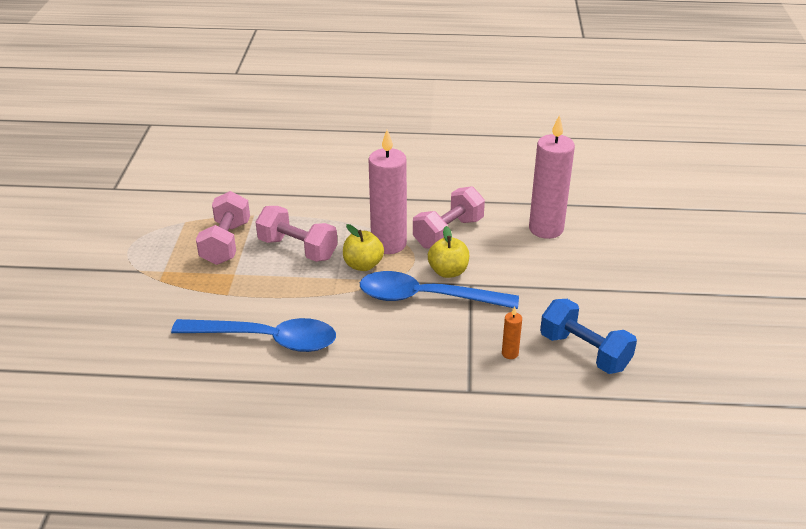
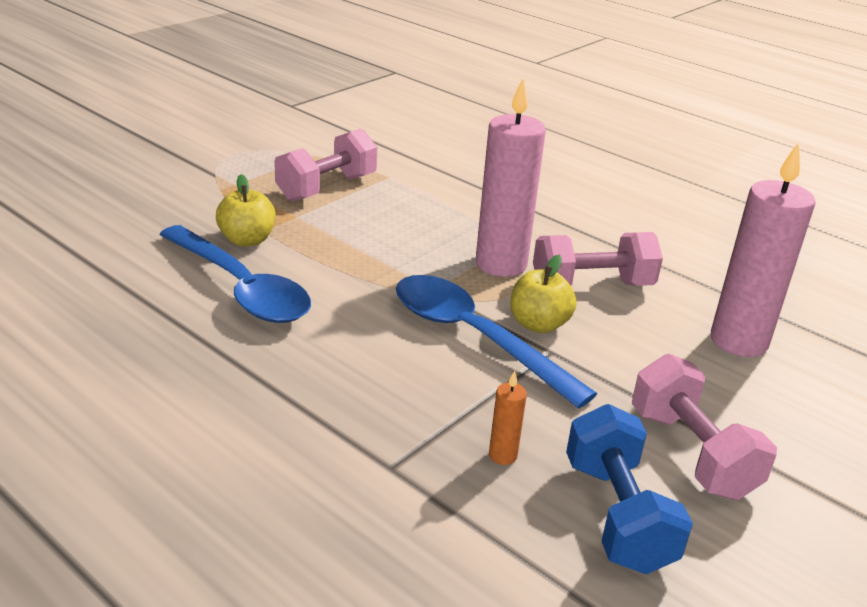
camera: 35 degrees right, 5 degrees down
pink dumbbell [256,206,338,262] -> pink dumbbell moved to [632,354,777,500]
yellow apple [343,224,384,271] -> yellow apple moved to [216,174,275,246]

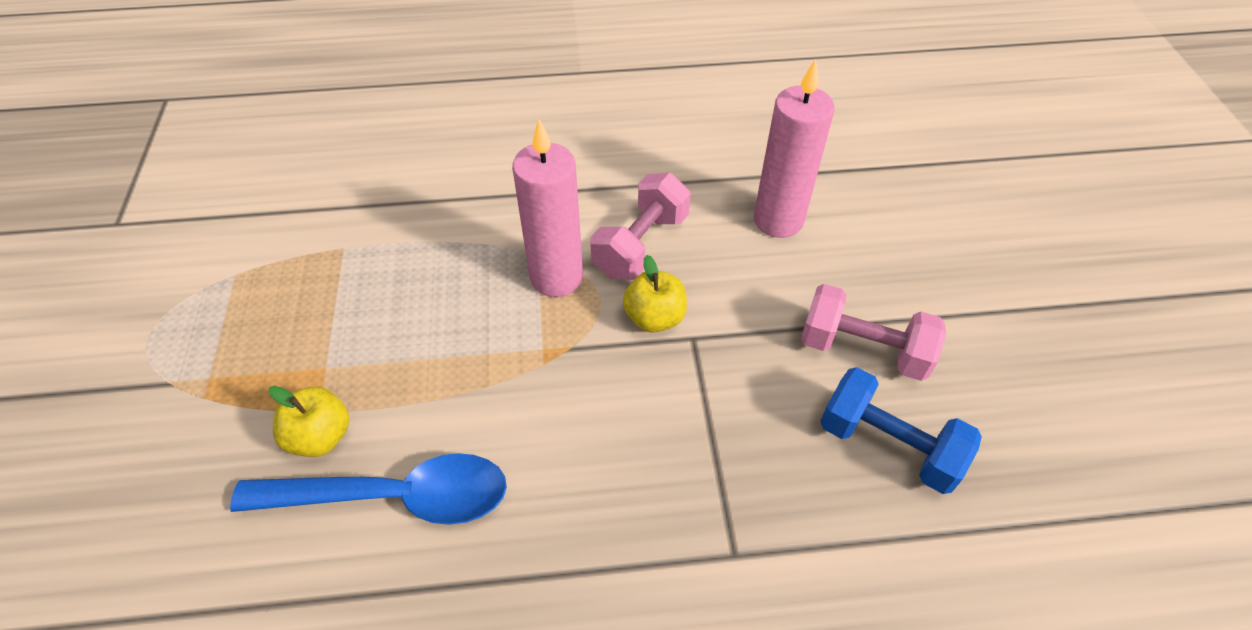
camera: 45 degrees left, 20 degrees up
pink dumbbell [274,128,377,201] -> none
blue spoon [396,275,597,409] -> none
orange candle [489,371,527,465] -> none

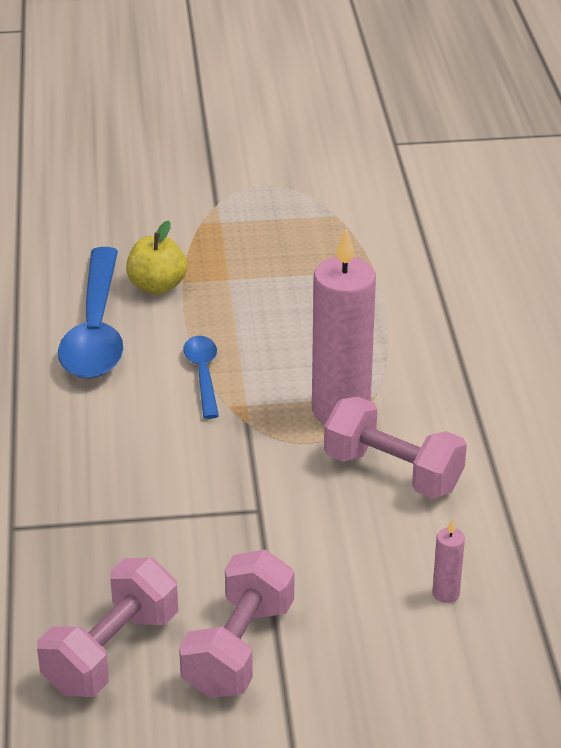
camera: 90 degrees right, 15 degrees down
yellow apple [623,255,687,333] -> none
pink candle [754,59,834,238] -> pink candle [432,519,465,603], size x0.41
blue dumbbell [820,367,982,494] -> pink dumbbell [37,558,178,697]
none -> blue spoon [184,336,219,419]

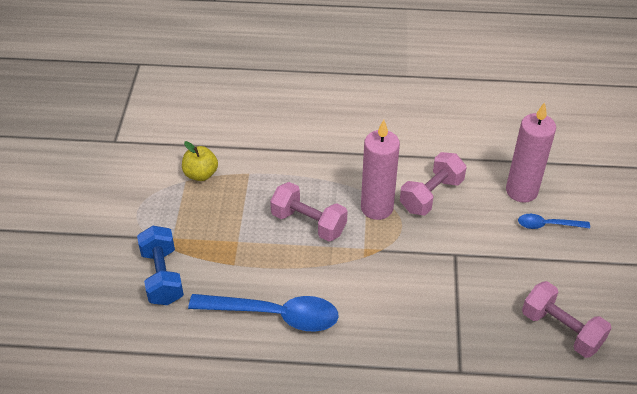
camera: 80 degrees left, 10 degrees up
yellow apple [126,220,187,294] -> yellow apple moved to [182,141,218,181]
pink dumbbell [179,550,294,698] -> pink dumbbell moved to [270,182,347,242]
blue spoon [184,336,219,419] -> blue spoon moved to [518,214,590,229]
pink candle [432,519,465,603] -> pink candle [506,102,556,203], size x2.41
none -> blue dumbbell [137,226,184,305]

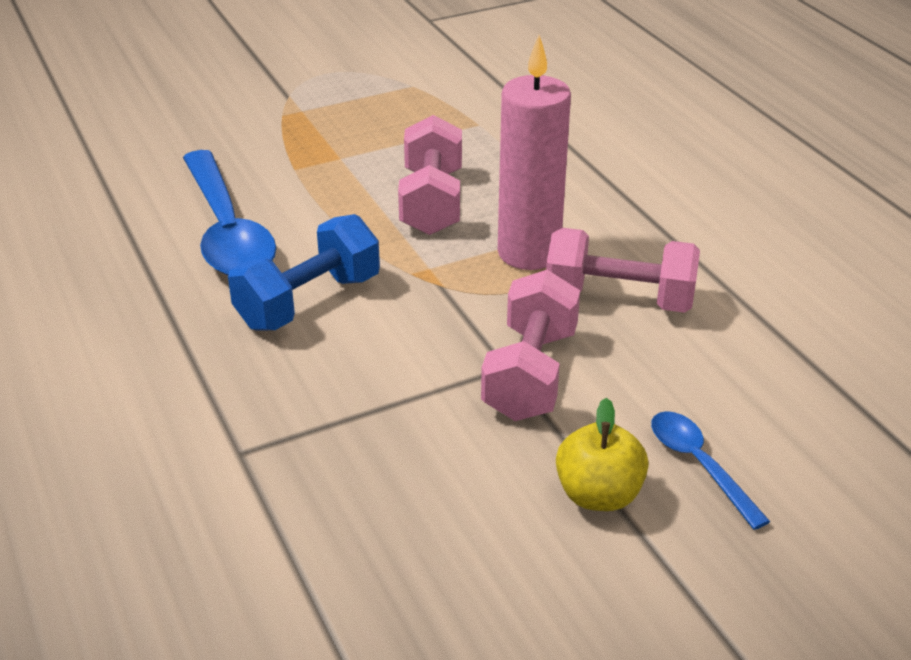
camera: 60 degrees right, 10 degrees down
blue dumbbell [137,226,184,305] -> blue dumbbell moved to [228,214,380,331]
yellow apple [182,141,218,181] -> yellow apple moved to [556,398,649,511]
pink candle [506,102,556,203] -> none
pink dumbbell [522,281,611,358] -> pink dumbbell moved to [481,270,580,421]

